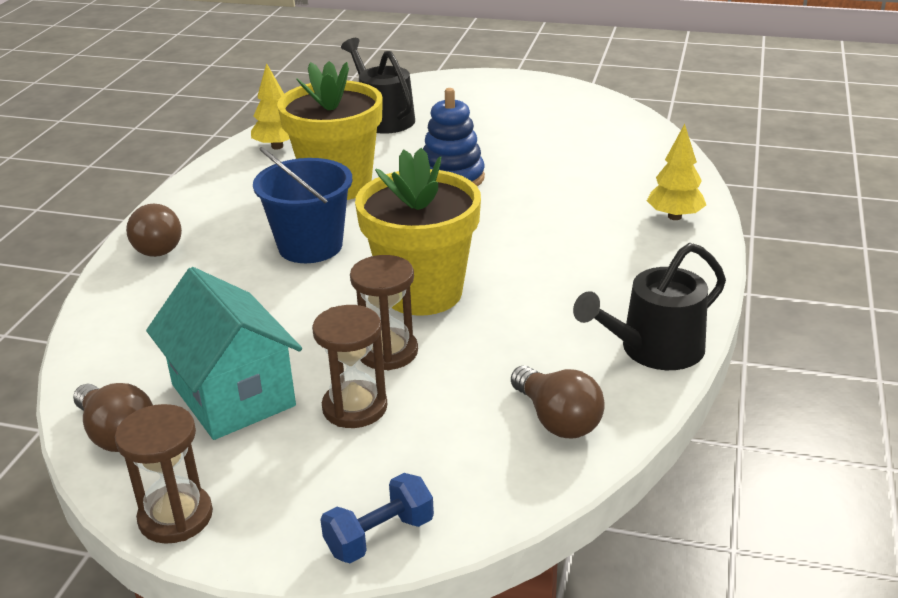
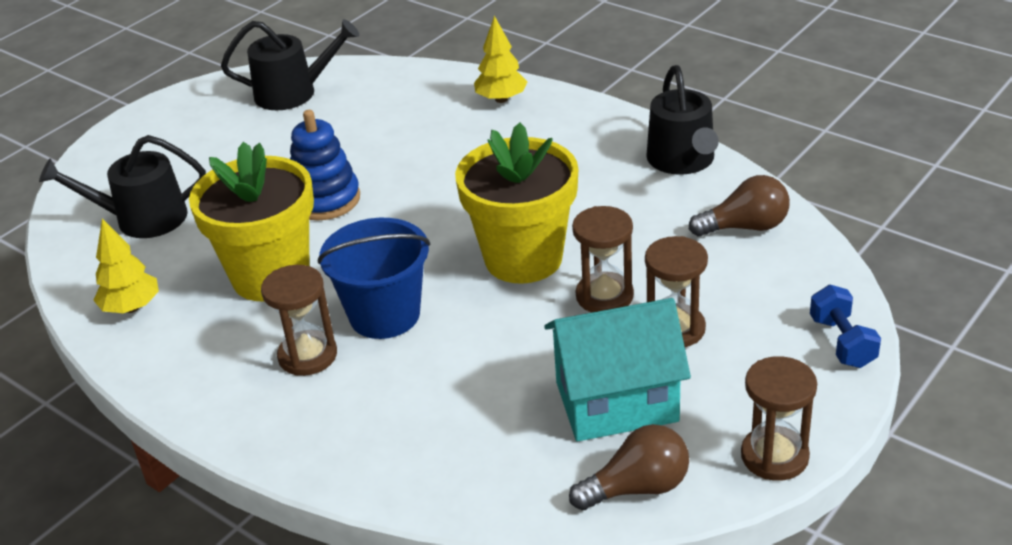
camera: 65 degrees left, 5 degrees up
brown light bulb [126,204,182,257] -> none
none -> black watering can [221,19,359,110]
none -> brown hourglass [261,265,337,376]

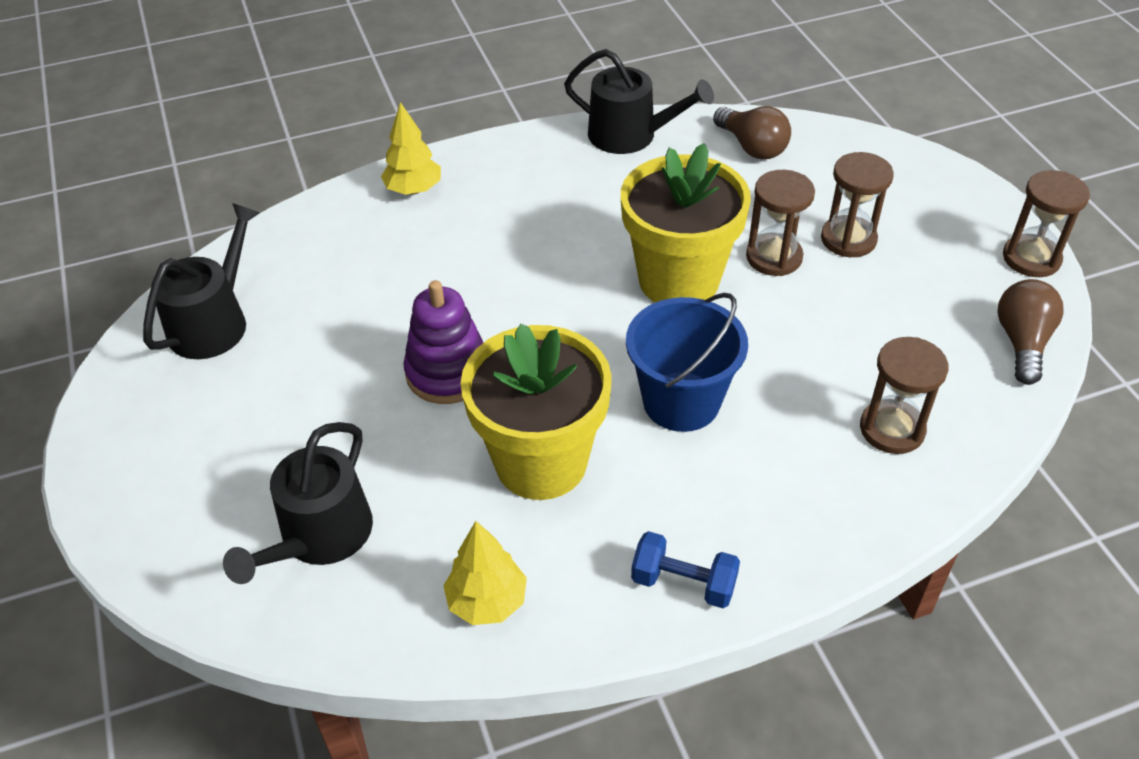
camera: 60 degrees left, 10 degrees up
brown hourglass [261,265,337,376] -> brown hourglass moved to [860,337,949,454]
blue stacking toy [290,110,360,220] -> purple stacking toy [403,280,484,404]
turquoise house [544,298,691,441] -> none
brown light bulb [689,175,790,237] -> brown light bulb turned 120 degrees clockwise [713,106,791,160]
blue dumbbell [810,285,881,368] -> blue dumbbell moved to [631,531,740,608]

